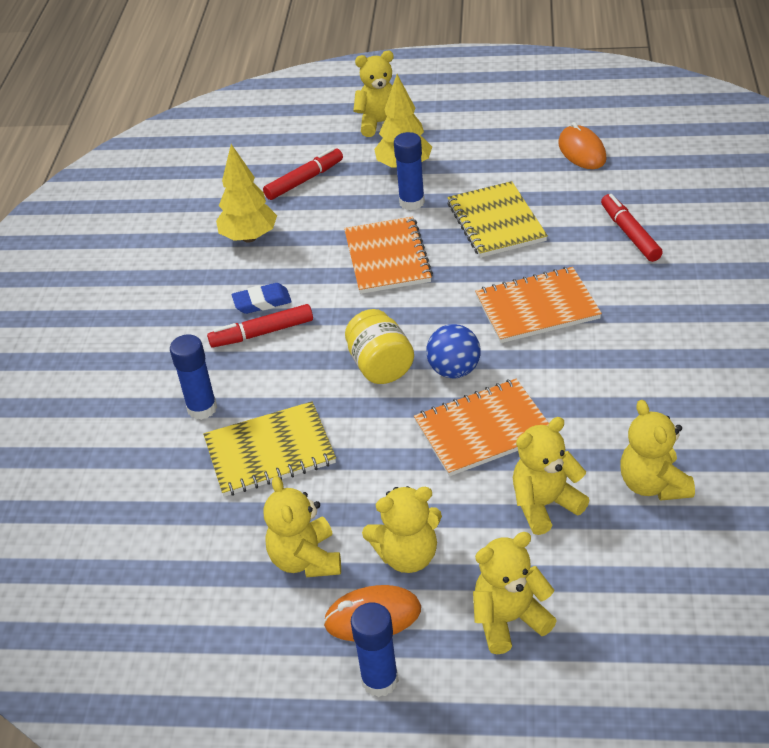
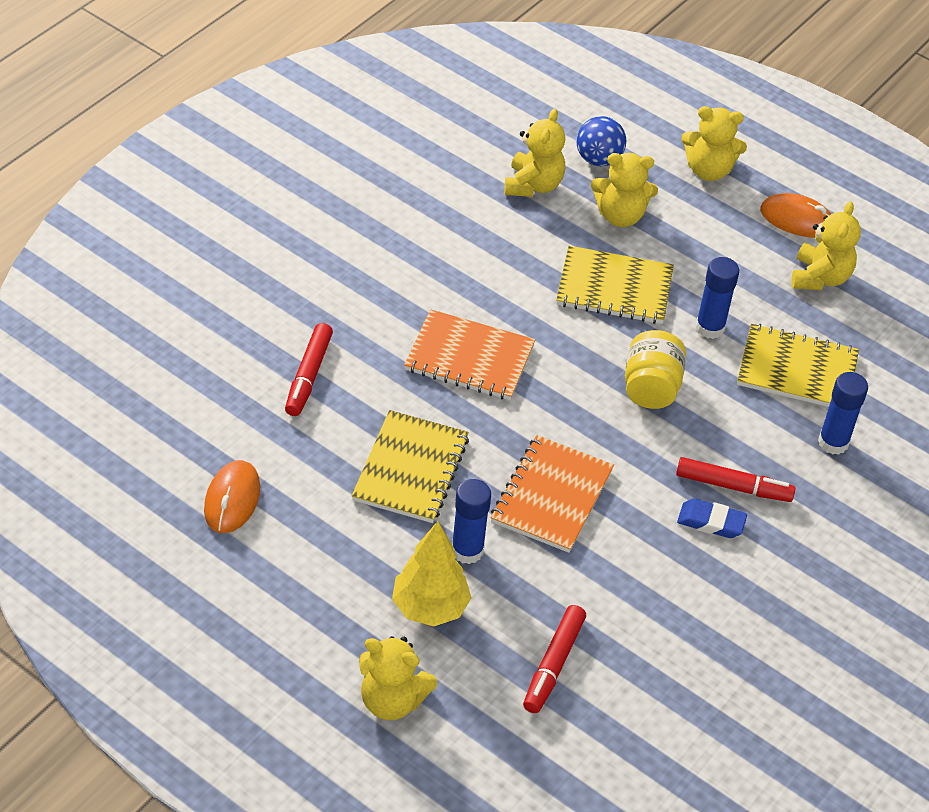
camera: 155 degrees left, 5 degrees up
yellow tree [216,144,277,242] -> none
red marker [263,148,343,200] -> red marker turned 60 degrees counterclockwise [523,605,586,713]
blue glue stick [351,603,399,697] -> blue glue stick moved to [696,257,739,339]
yellow teddy bear [362,486,442,573] -> none
orange notebook [414,379,549,476] -> yellow notebook [556,246,674,324]
blue ball [426,324,480,378] -> blue ball moved to [576,116,626,166]

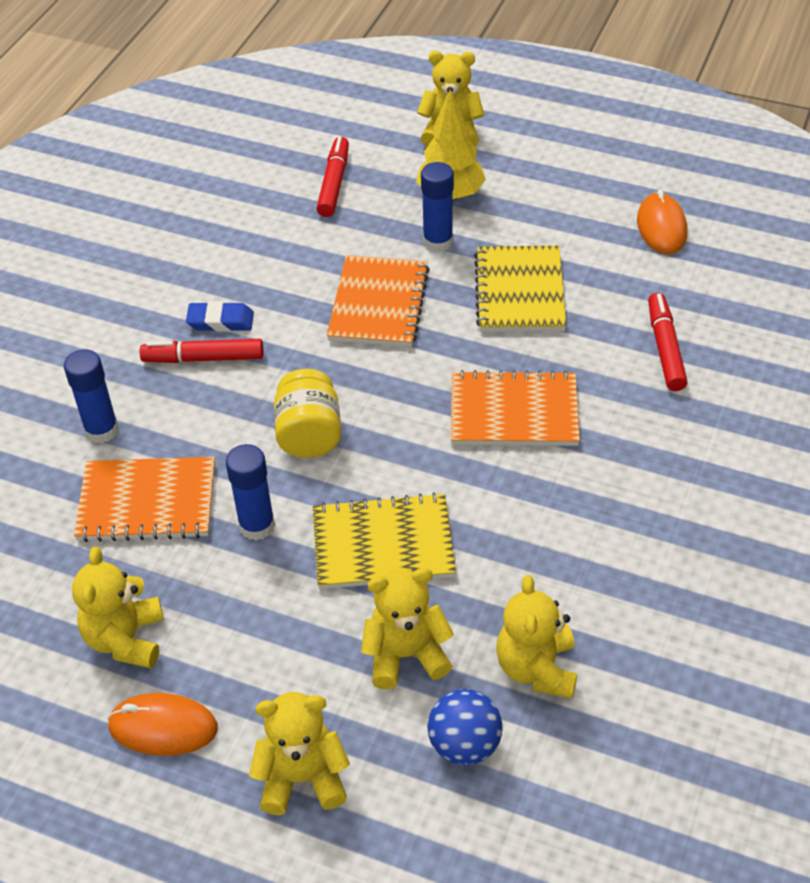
camera: 170 degrees right, 0 degrees up
yellow notebook [737,324,859,407] -> orange notebook [74,457,215,542]

